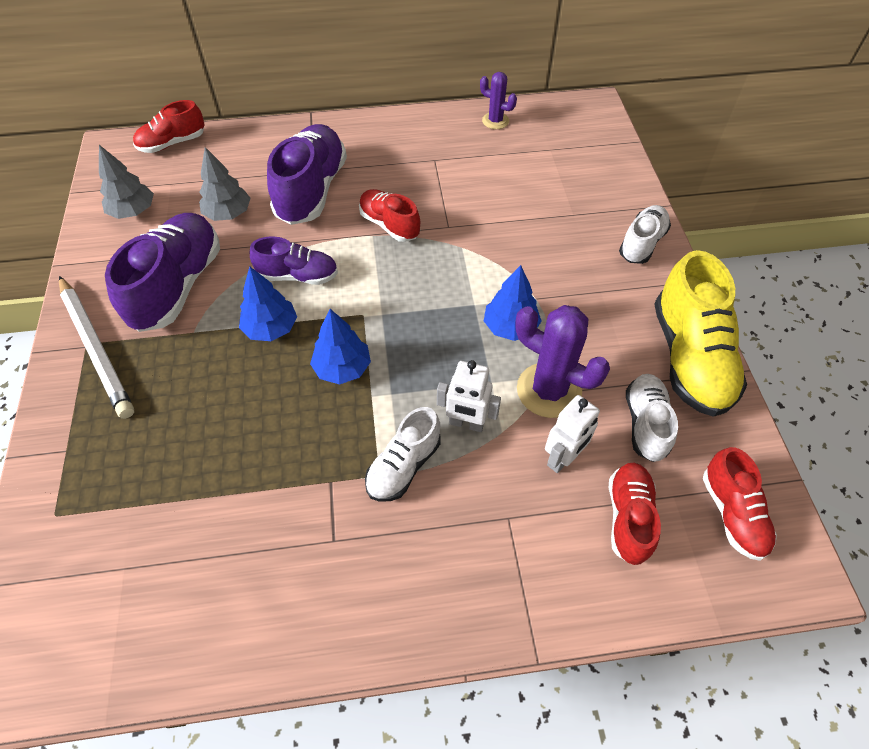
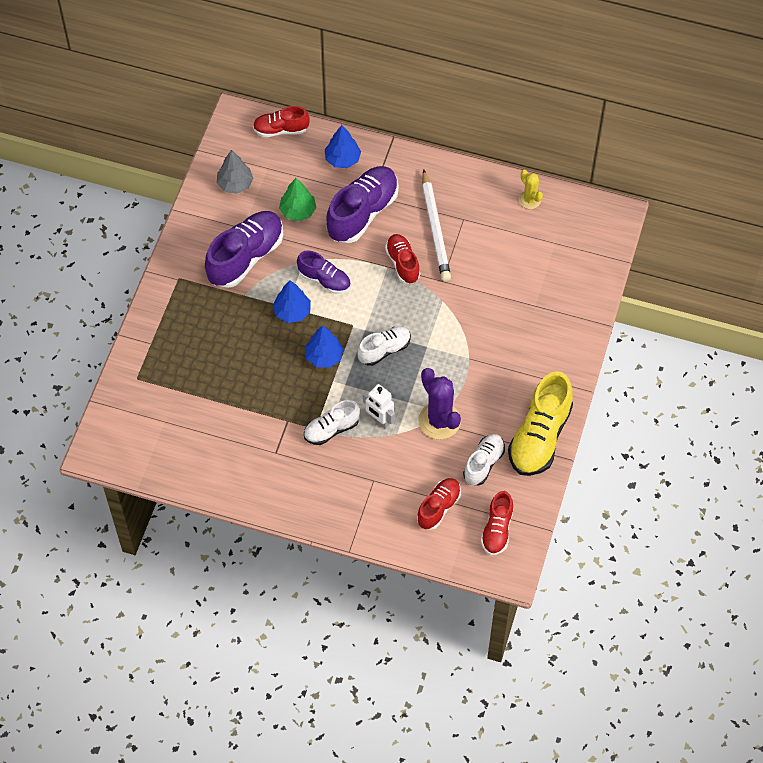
camera: 25 degrees right, 5 degrees up
white pencil [59,276,134,419] -> white pencil moved to [422,169,451,281]
grey tree [199,147,251,221] -> green tree [279,178,316,221]
purple cactus [480,72,517,129] -> yellow cactus [519,170,543,209]
blue tree [484,265,542,341] -> blue tree moved to [325,125,361,168]
white robot [545,395,600,473] -> none
white shoe [619,205,671,264] -> white shoe moved to [357,326,411,366]

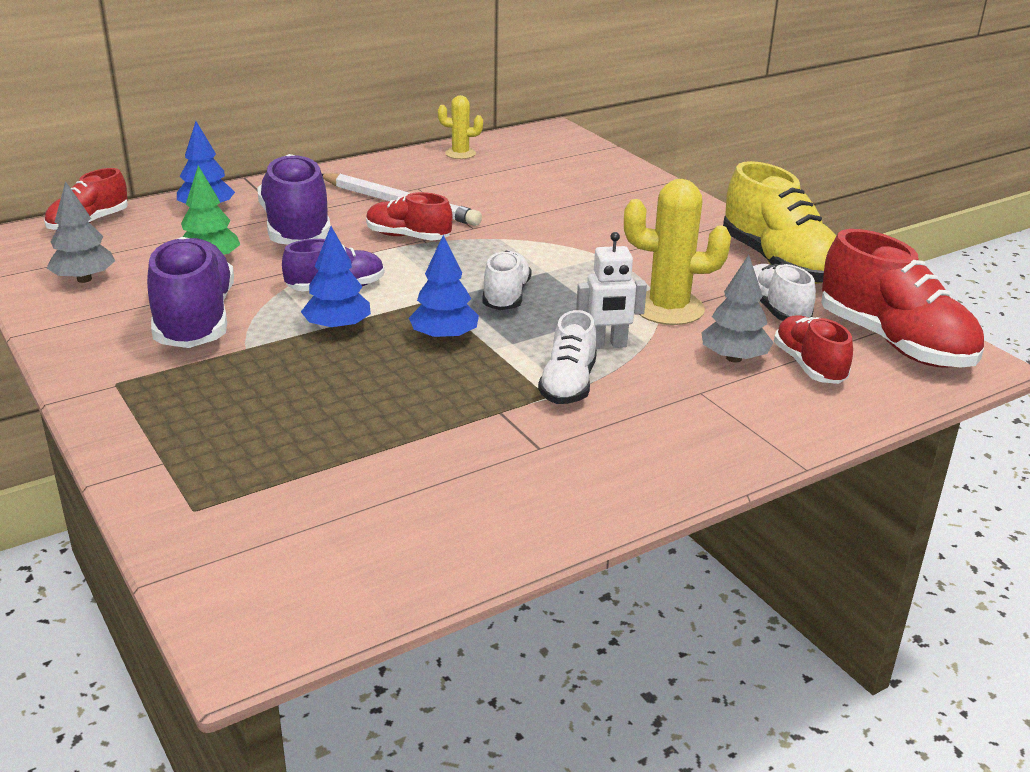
camera: 50 degrees left, 30 degrees down
purple cactus [418,368,461,440] -> yellow cactus [624,179,731,325]
red shoe [481,491,514,555] -> red shoe [821,229,984,367], size x1.72
none -> grey tree [701,255,773,363]

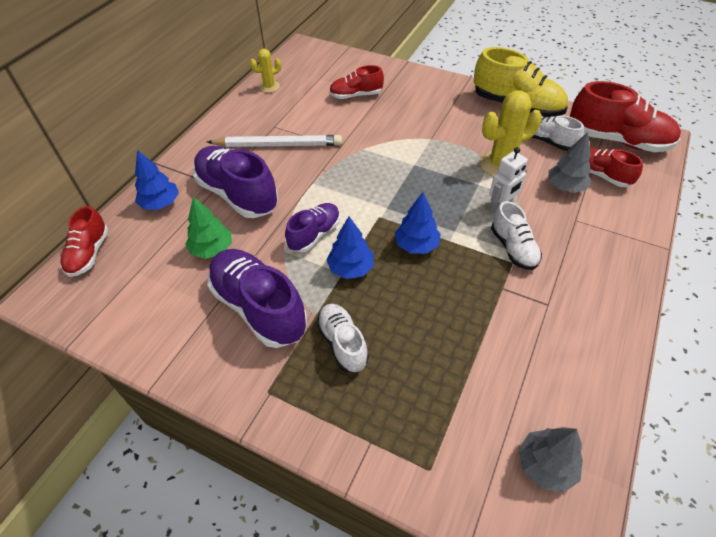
camera: 30 degrees left, 20 degrees up
grey tree [46,181,115,283] -> grey tree moved to [519,427,583,493]
red shoe [366,192,453,240] -> red shoe moved to [329,65,384,99]
white shoe [482,250,532,310] -> white shoe moved to [316,304,369,372]

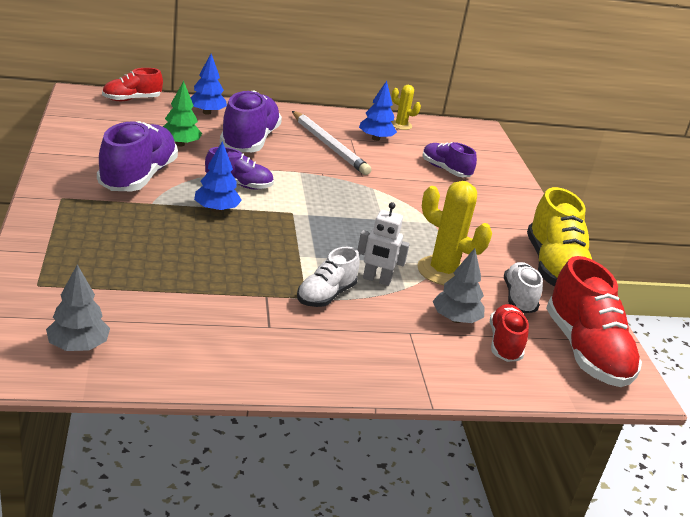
camera: 50 degrees right, 20 degrees down
white shoe [316,304,369,372] -> none
red shoe [329,65,384,99] -> purple shoe [422,142,477,177]
blue tree [394,192,441,254] -> blue tree moved to [359,81,397,141]

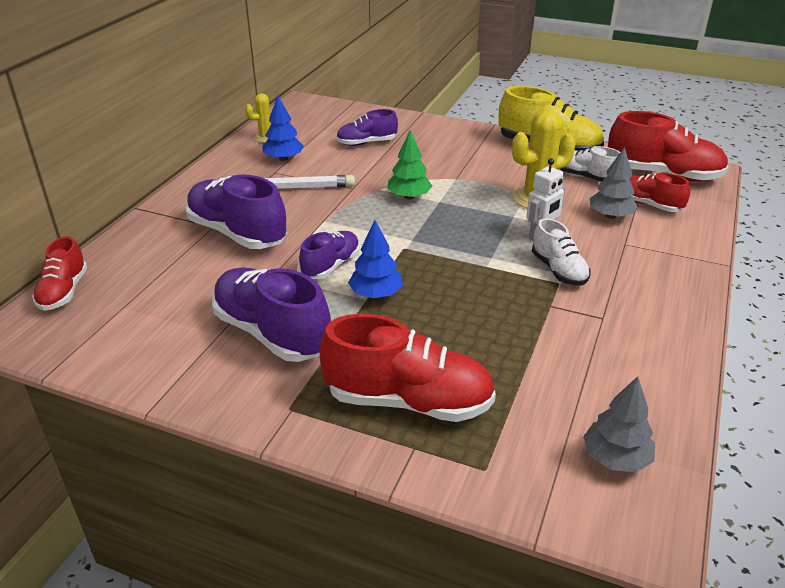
camera: 55 degrees left, 5 degrees up
green tree [163,81,202,146] -> green tree moved to [387,130,432,200]
blue tree [191,54,227,115] -> none
none -> red shoe [320,314,496,422]

